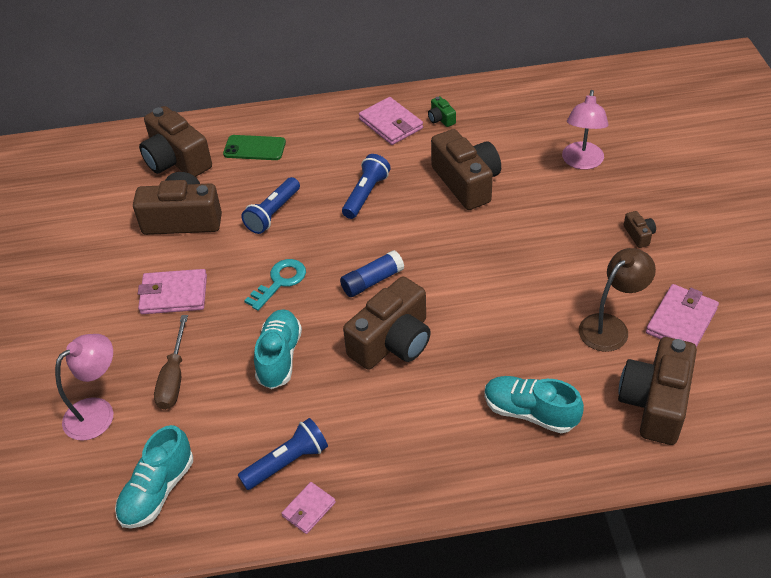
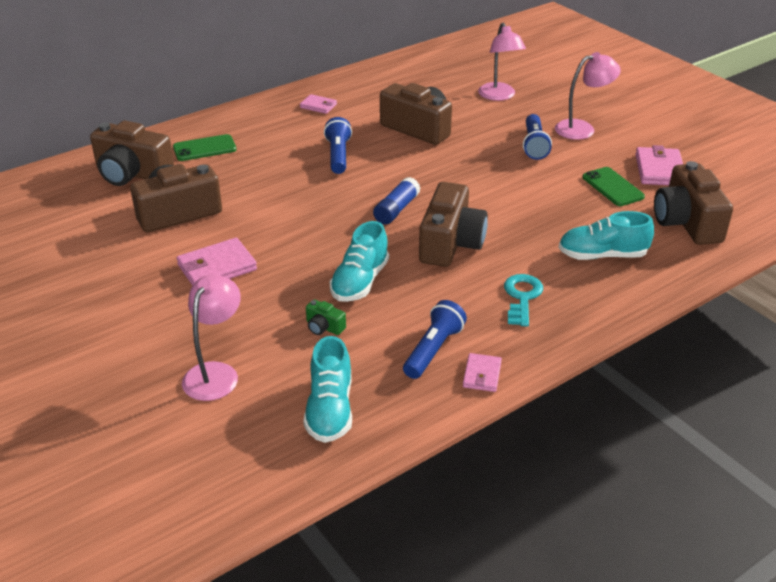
camera: 30 degrees left, 10 degrees down
brown screwdriver [154,315,188,410] -> none
blue flashlight [241,177,300,234] -> blue flashlight moved to [523,114,552,160]
turquoise key [244,259,306,311] -> turquoise key moved to [504,274,543,327]
turquoise shoe [254,309,302,389] -> turquoise shoe turned 135 degrees counterclockwise [330,221,389,302]
pink wallet [359,97,423,145] -> pink wallet [300,94,337,114], size x0.59
green camera [428,96,456,127] -> green camera moved to [306,299,346,335]
brown lamp [579,248,656,352] -> green phone [582,167,645,206]
brown camera [624,211,656,248] -> pink lamp [555,52,621,140]

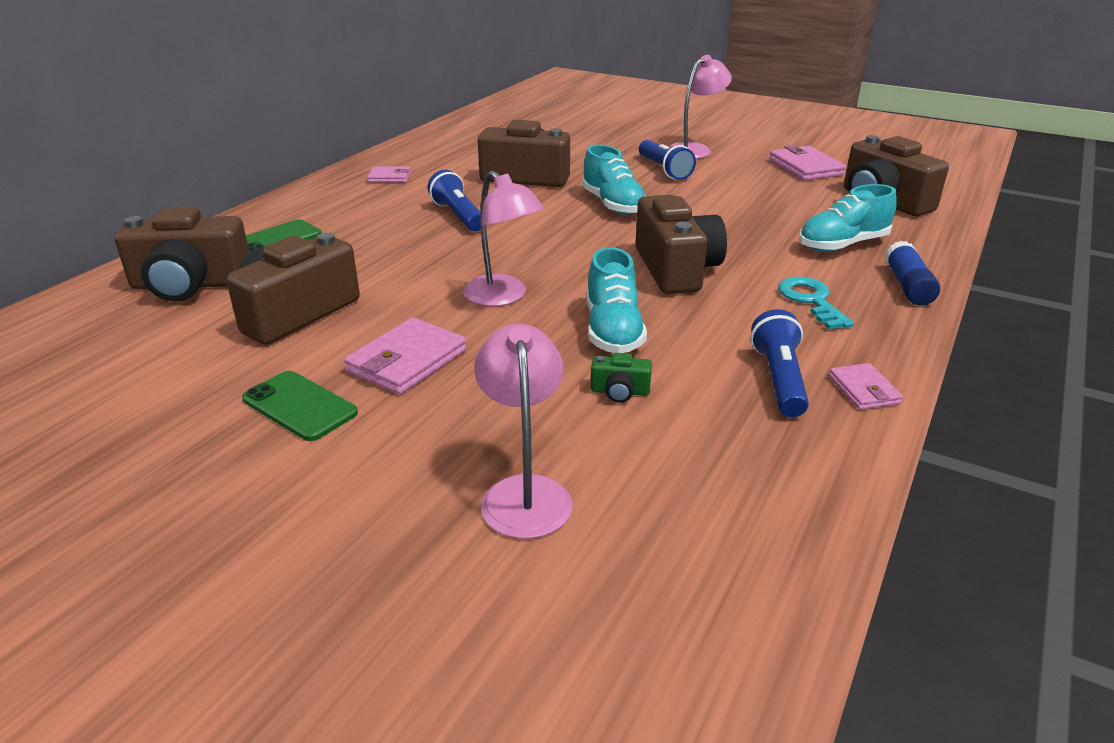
camera: 25 degrees left, 5 degrees down
turquoise shoe [303,336,352,443] -> turquoise shoe moved to [582,144,646,215]
blue glue stick [373,177,420,224] -> blue glue stick moved to [885,241,940,305]
pink lamp [478,23,526,101] -> pink lamp moved to [463,170,544,306]
green phone [582,167,645,206] -> green phone moved to [242,371,358,441]

